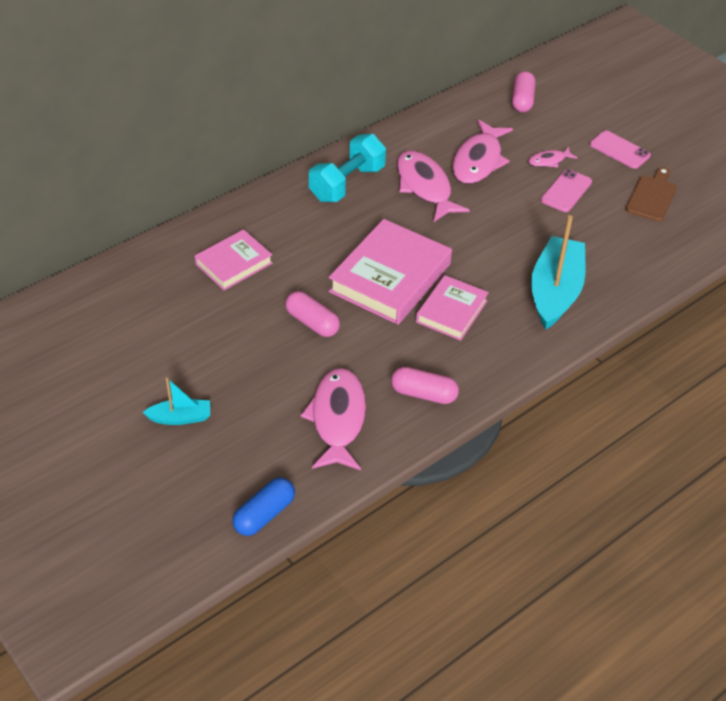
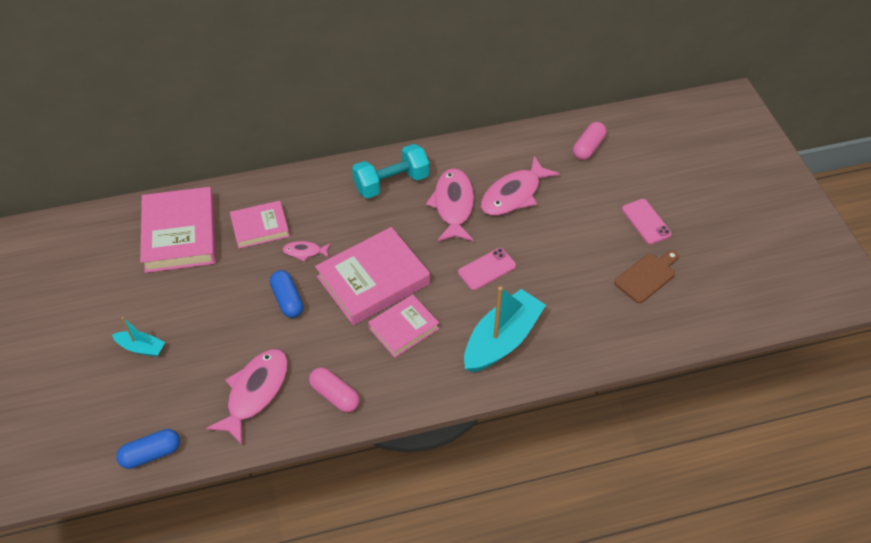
camera: 25 degrees right, 5 degrees up
pink capsule [285,291,340,337] -> blue capsule [270,270,304,318]
pink fish [528,147,577,167] -> pink fish moved to [282,241,331,262]
pink phone [541,169,592,212] -> pink phone moved to [458,248,516,290]
none -> pink book [140,187,216,273]

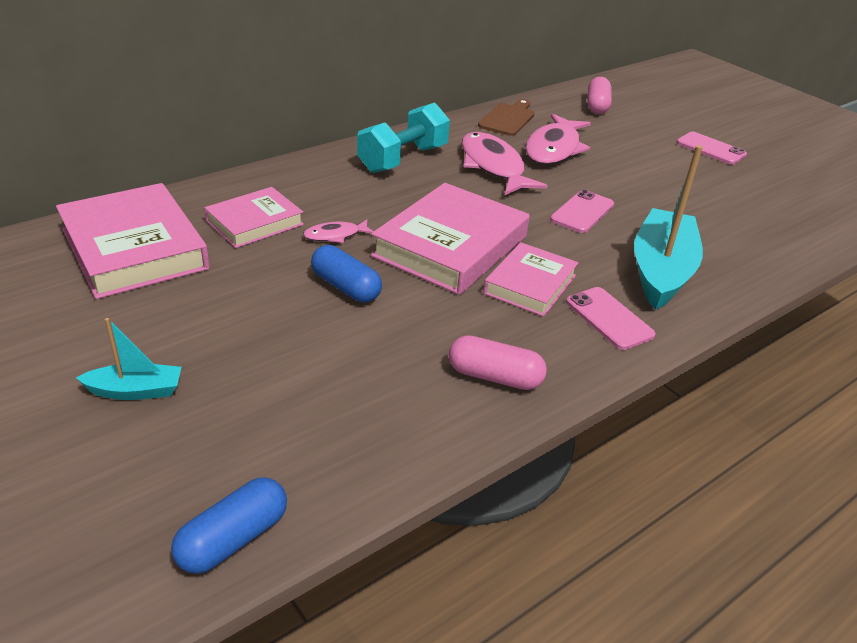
camera: 25 degrees left, 15 degrees down
pink fish [206,349,288,445] -> none
brown cutting board [615,250,679,303] -> brown cutting board moved to [478,99,535,136]
none -> pink phone [566,287,656,350]

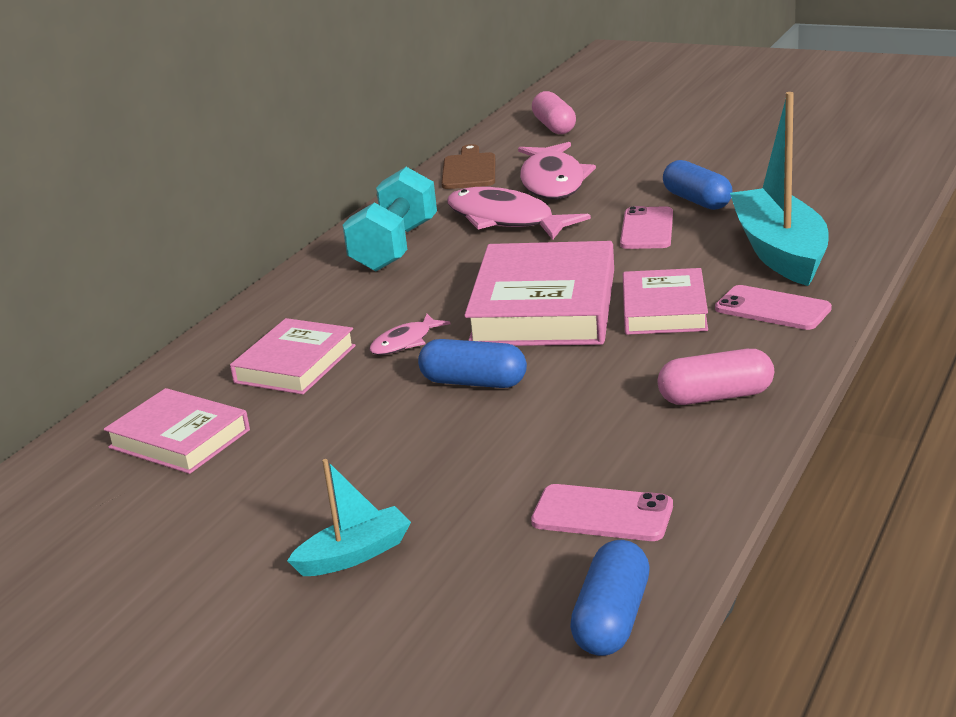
camera: 20 degrees left, 10 degrees down
pink book [56,183,210,299] -> pink book [104,388,250,474], size x0.60
pink phone [676,132,747,165] -> pink phone moved to [531,484,673,541]
none -> blue capsule [663,160,733,210]

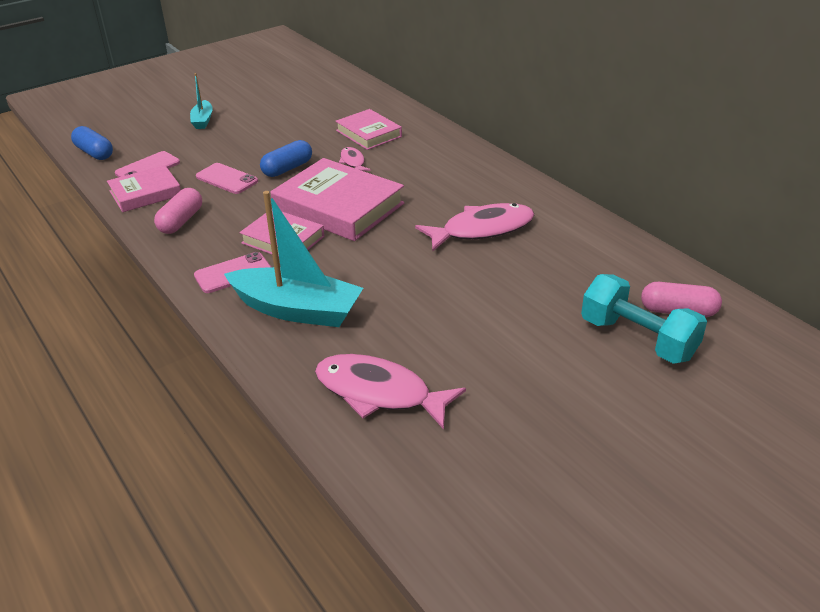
camera: 115 degrees right, 10 degrees up
pink book [104,388,250,474] -> pink book moved to [107,165,181,212]
turquoise dumbbell [342,167,437,271] -> turquoise dumbbell moved to [581,274,707,364]
brown cutting board [442,144,495,189] -> none
pink fish [518,142,596,199] -> pink fish moved to [315,354,466,430]
pink phone [620,206,673,249] -> pink phone moved to [196,163,258,194]
blue capsule [663,160,733,210] -> none

